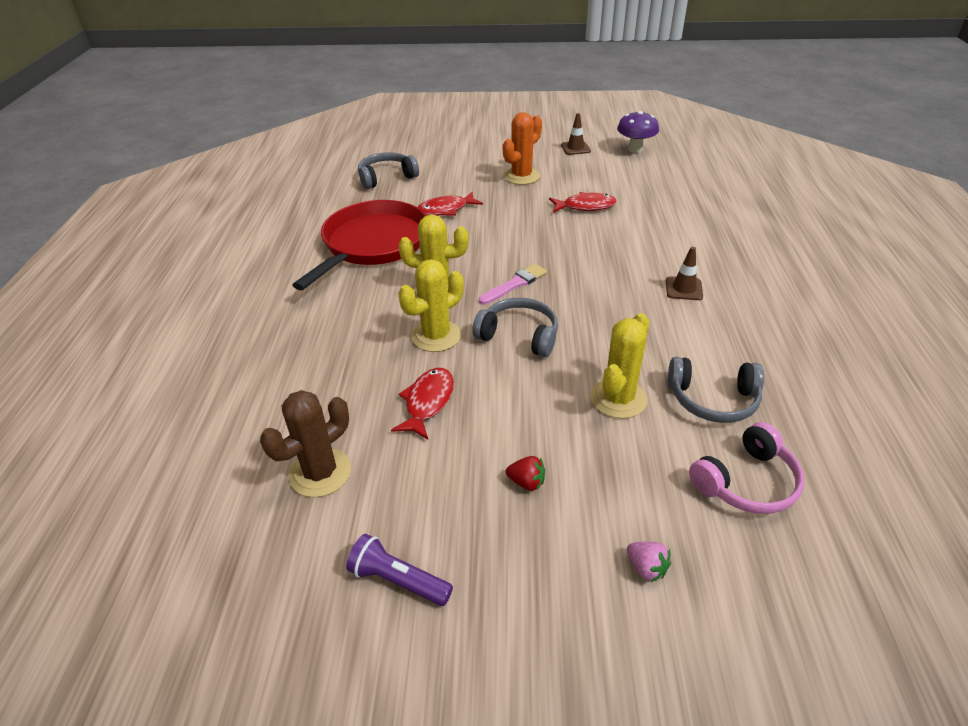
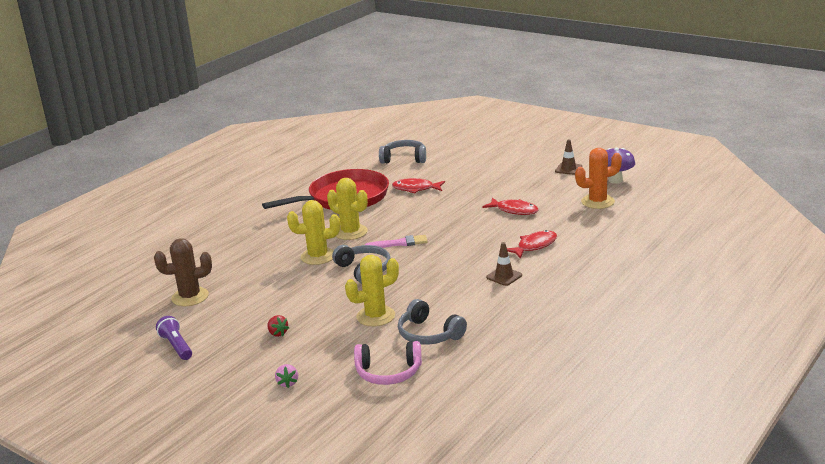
camera: 35 degrees right, 15 degrees down
red fish [391,368,454,439] -> red fish moved to [507,230,557,258]
orange cactus [503,112,542,185] -> orange cactus moved to [575,148,622,209]

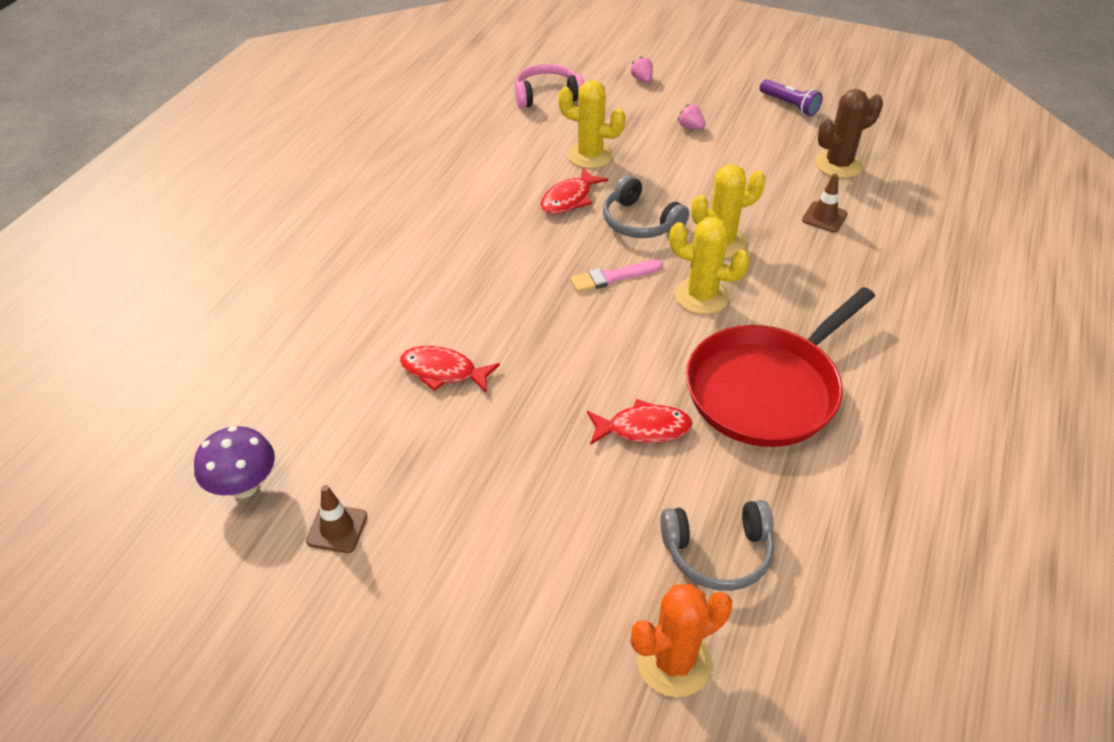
camera: 165 degrees right, 20 degrees up
red strawberry [267,315,289,337] -> pink strawberry [678,104,705,129]
yellow cactus [345,255,399,327] -> yellow cactus turned 60 degrees clockwise [558,80,626,168]
grey headphones [398,299,467,344] -> none
brown traffic cone [486,242,522,286] -> brown traffic cone moved to [802,173,848,232]
red fish [507,230,557,258] -> red fish moved to [540,167,608,214]
orange cactus [575,148,622,209] -> orange cactus moved to [631,584,732,697]

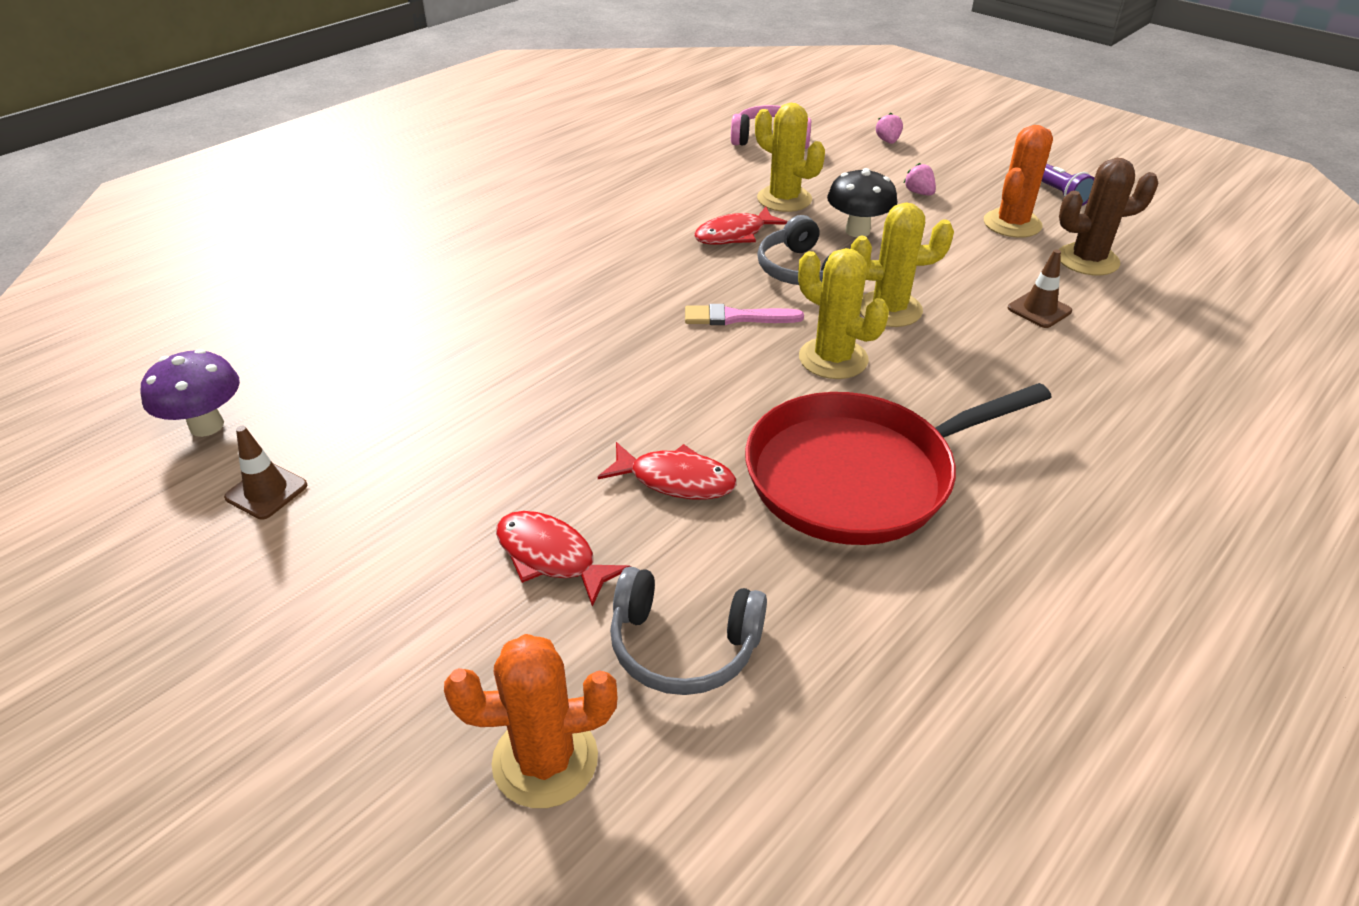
camera: 20 degrees right, 5 degrees down
red fish [400,346,500,393] -> red fish moved to [496,511,631,607]
none -> black mushroom [827,168,897,237]
none -> orange cactus [984,125,1053,238]

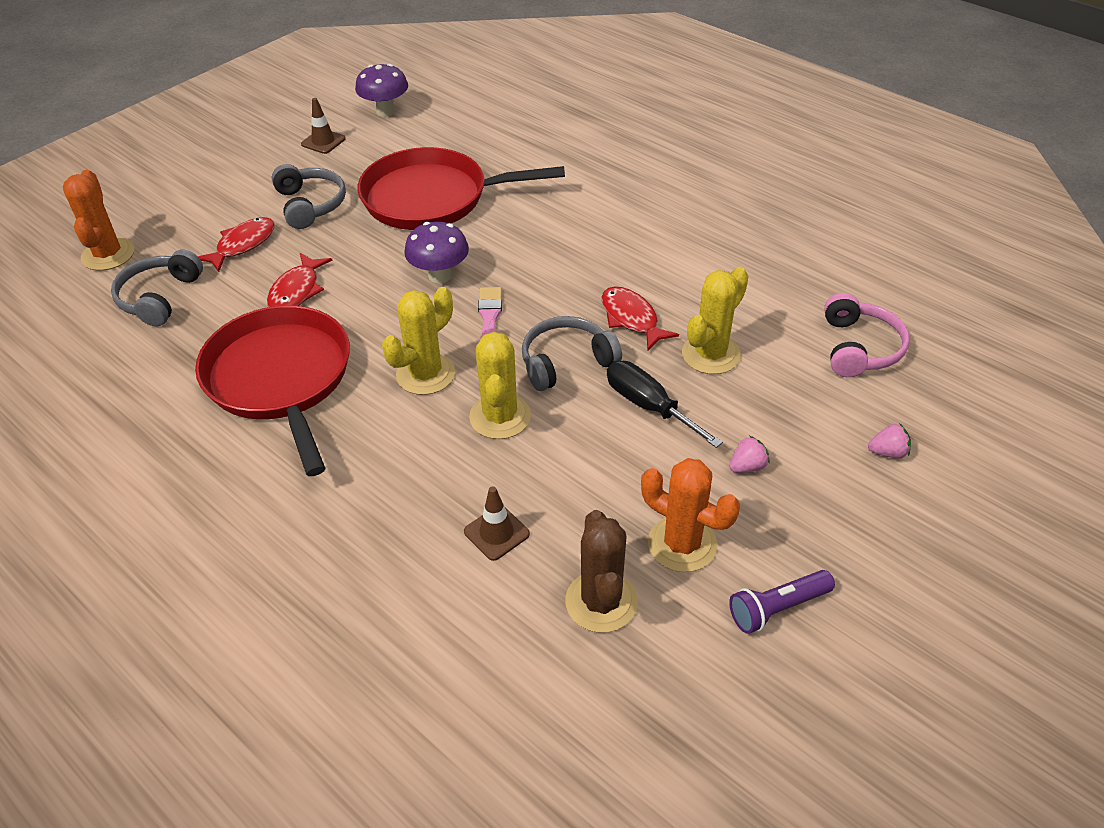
camera: 90 degrees right, 5 degrees up
black mushroom [827,168,897,237] -> black screwdriver [607,361,723,448]
none -> grey headphones [272,164,346,229]
none -> red pan [358,147,565,230]
none -> purple mushroom [404,222,469,283]

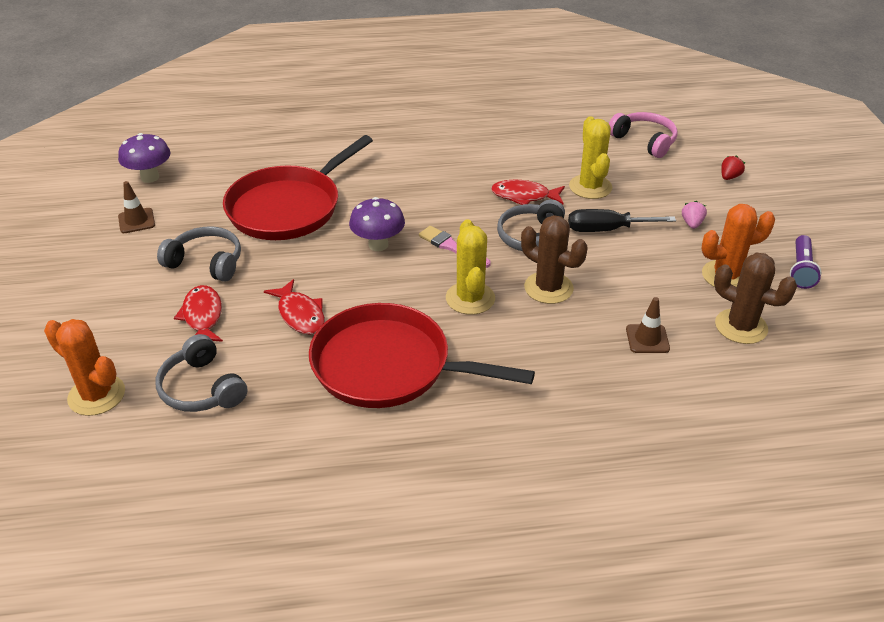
camera: 50 degrees left, 5 degrees down
yellow cactus [469,332,531,439] -> brown cactus [521,215,588,304]
pink strawberry [868,423,911,459] -> red strawberry [721,155,745,180]

